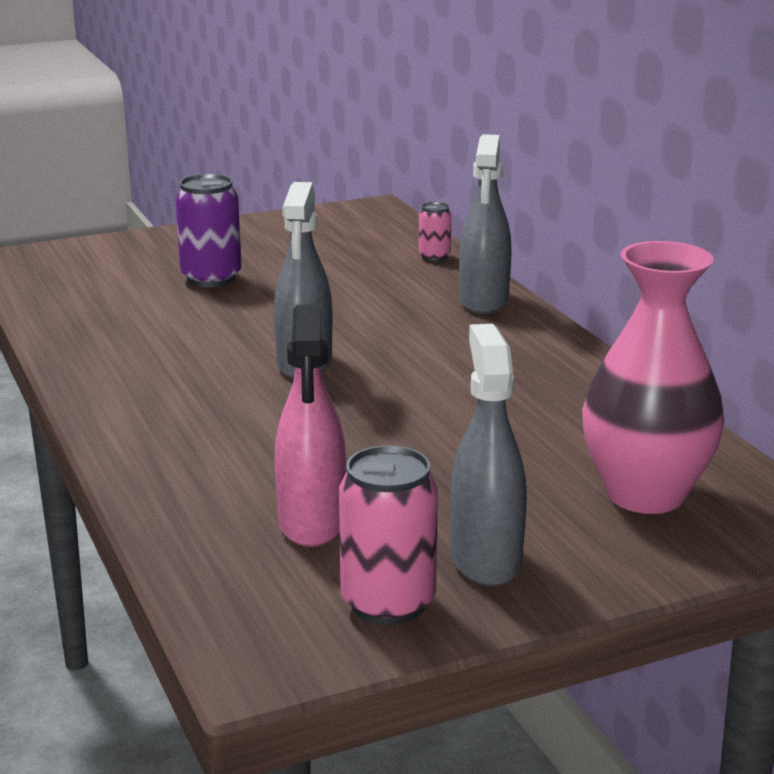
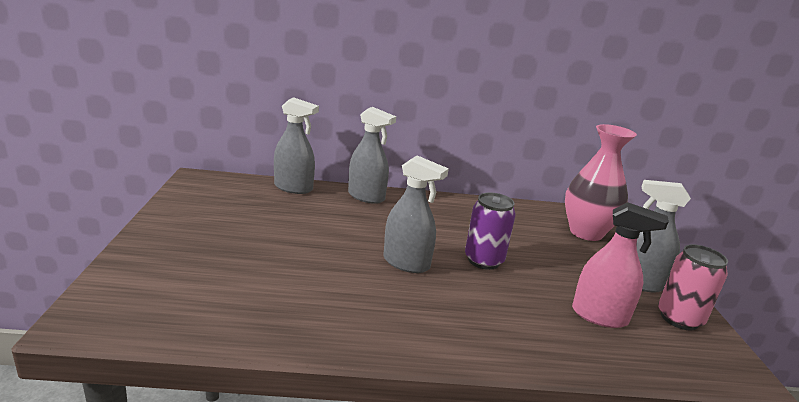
camera: 70 degrees left, 0 degrees up
purple can [175,174,242,287] -> purple can moved to [465,192,516,270]
pink can [419,202,451,261] -> grey spray bottle [274,97,319,194]

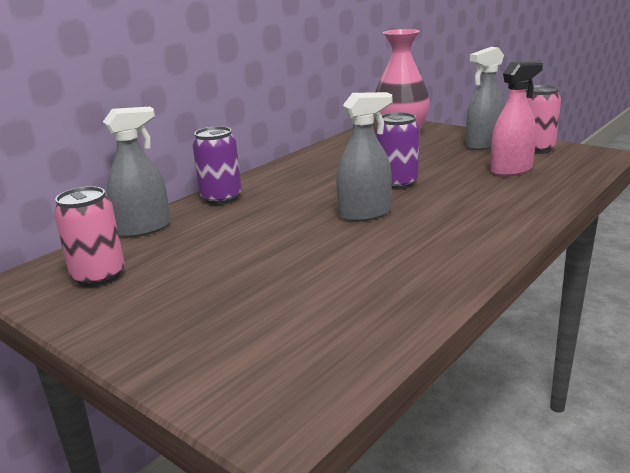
camera: 45 degrees left, 0 degrees up
grey spray bottle [348,107,396,204] -> purple can [193,126,242,205]
none -> pink can [54,186,125,287]

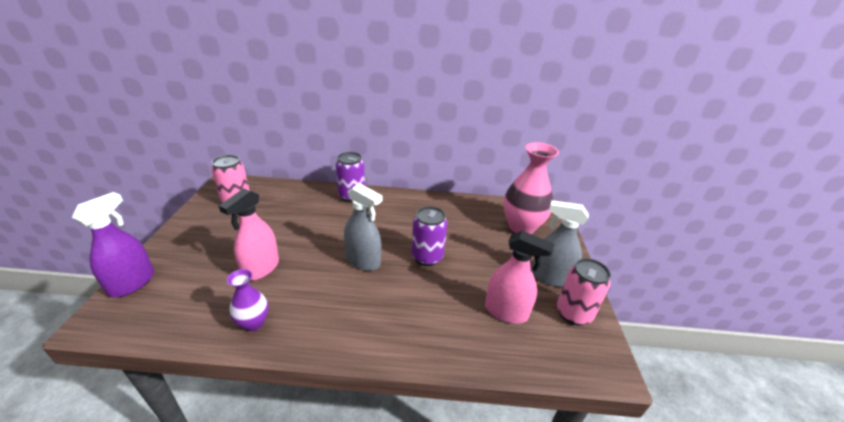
camera: 50 degrees right, 10 degrees up
grey spray bottle [103,107,170,238] -> none
none -> purple spray bottle [72,192,154,297]
none -> pink spray bottle [219,188,279,281]
none -> purple vase [227,269,269,331]

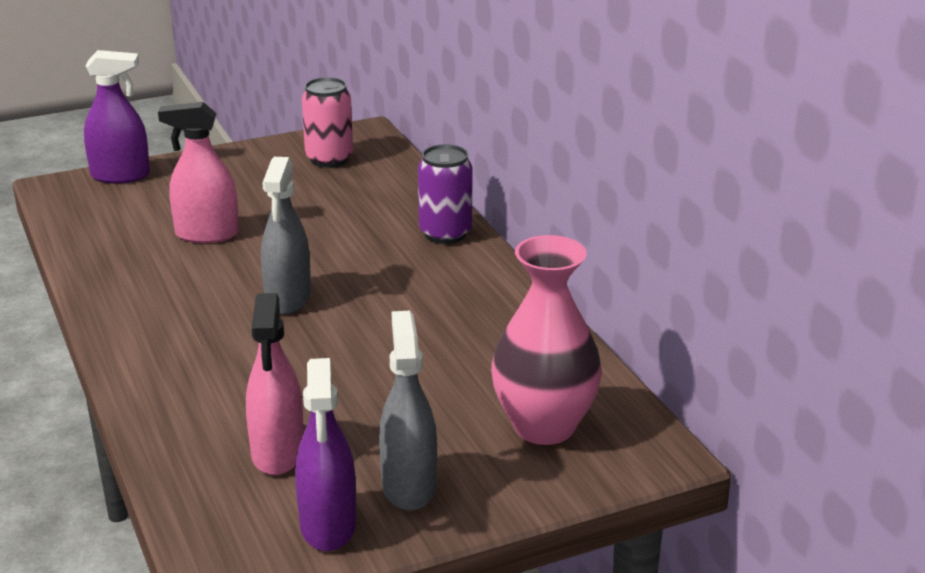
camera: 65 degrees right, 5 degrees down
purple vase [227,269,269,331] -> none
purple can [411,206,447,266] -> none
pink can [557,258,611,326] -> purple spray bottle [295,358,357,551]

